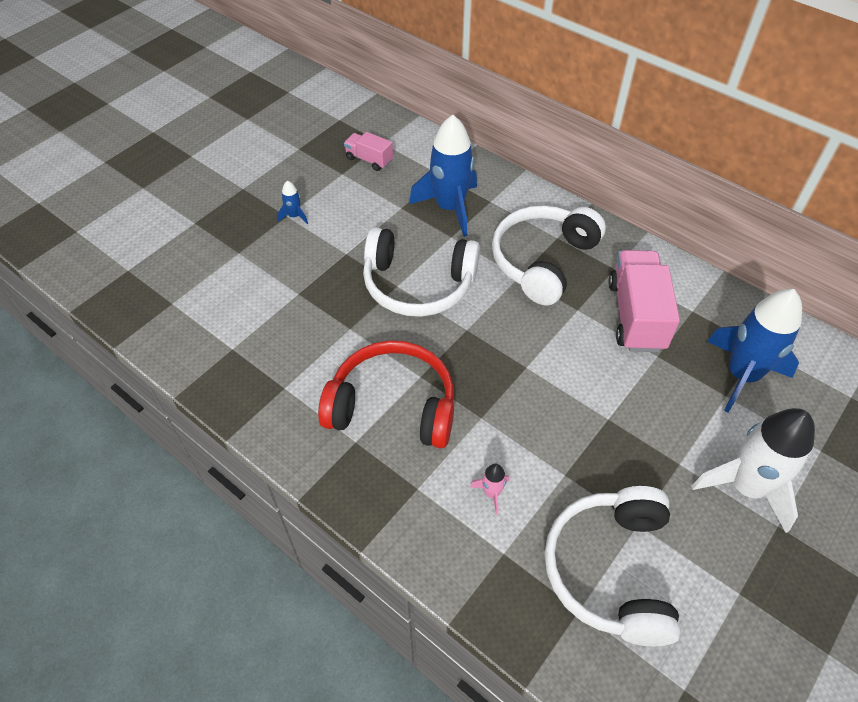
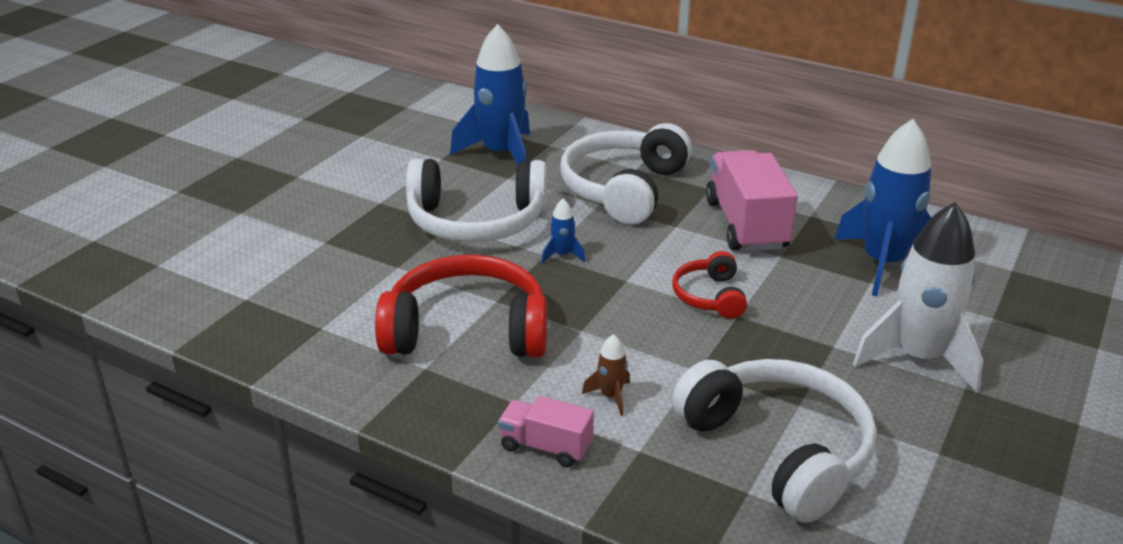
camera: 10 degrees left, 20 degrees down
blue rocket [277,181,308,224] -> blue rocket moved to [541,199,585,263]
pink truck [344,132,393,171] -> pink truck moved to [498,396,594,467]
pink rocket [470,464,509,515] -> brown rocket [582,334,630,416]
white headphones [545,486,681,646] -> white headphones turned 150 degrees clockwise [672,359,877,523]
none -> red headphones [672,251,747,319]

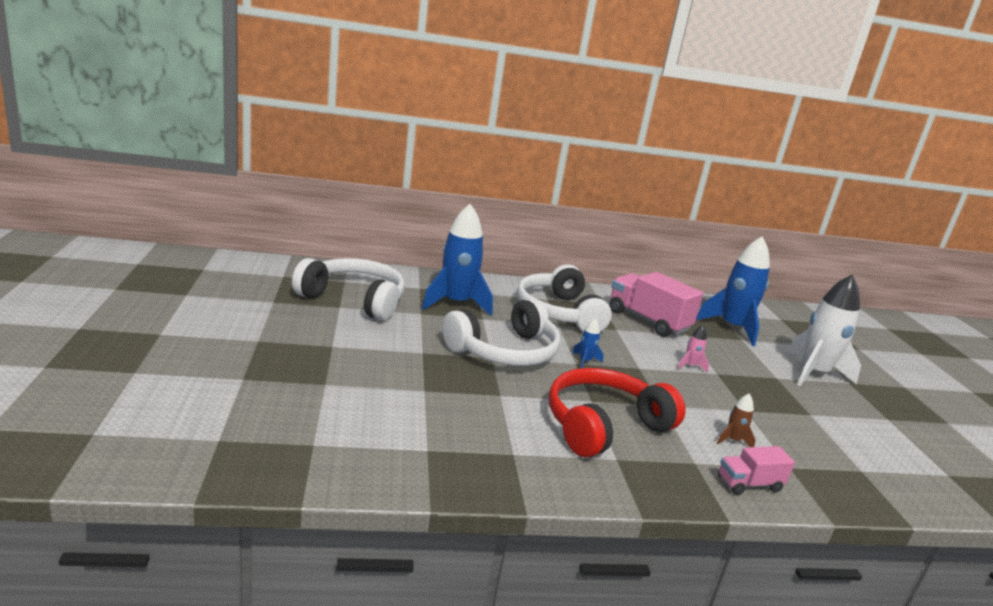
camera: 40 degrees left, 10 degrees down
red headphones [672,251,747,319] -> pink rocket [677,325,709,373]
white headphones [672,359,877,523] -> white headphones moved to [292,258,405,321]

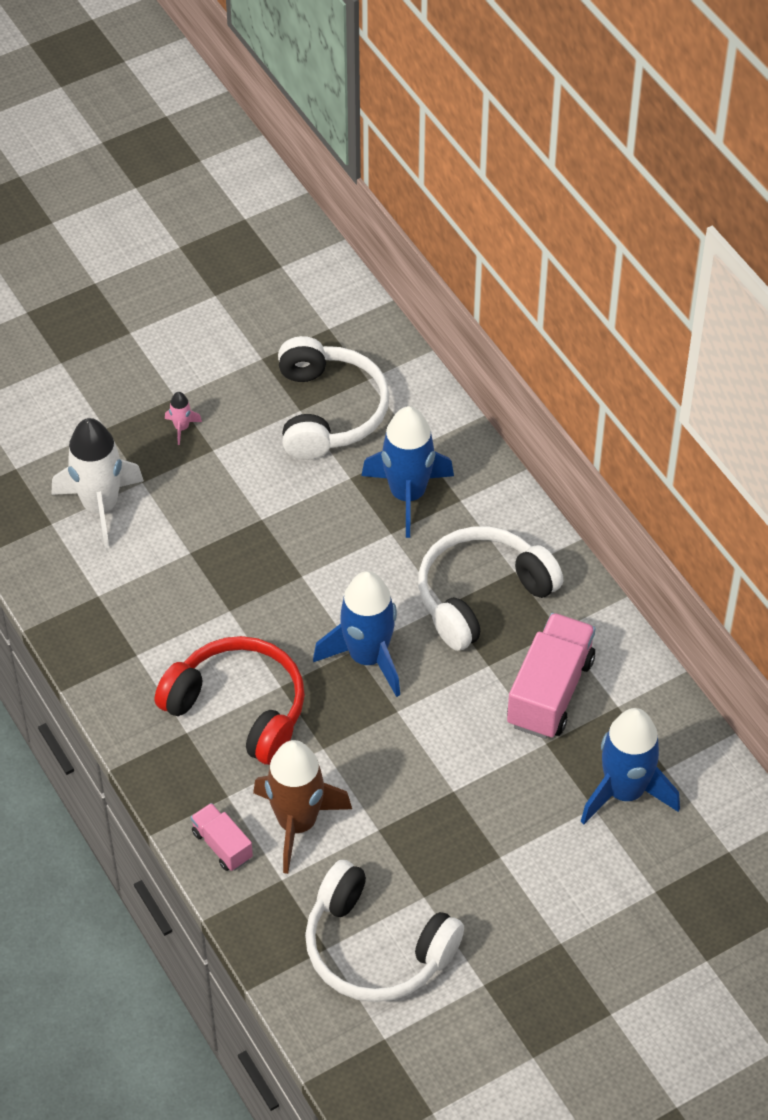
camera: 70 degrees right, 30 degrees up
white headphones [442,298,560,366] -> white headphones moved to [305,860,464,1002]
blue rocket [572,318,604,368] -> blue rocket [313,571,400,697], size x2.40
pink rocket [677,325,709,373] -> pink rocket moved to [165,392,202,445]
brown rocket [717,394,756,447] -> brown rocket [253,740,352,874], size x2.40
white rocket [787,274,861,386] -> white rocket moved to [51,418,144,549]

